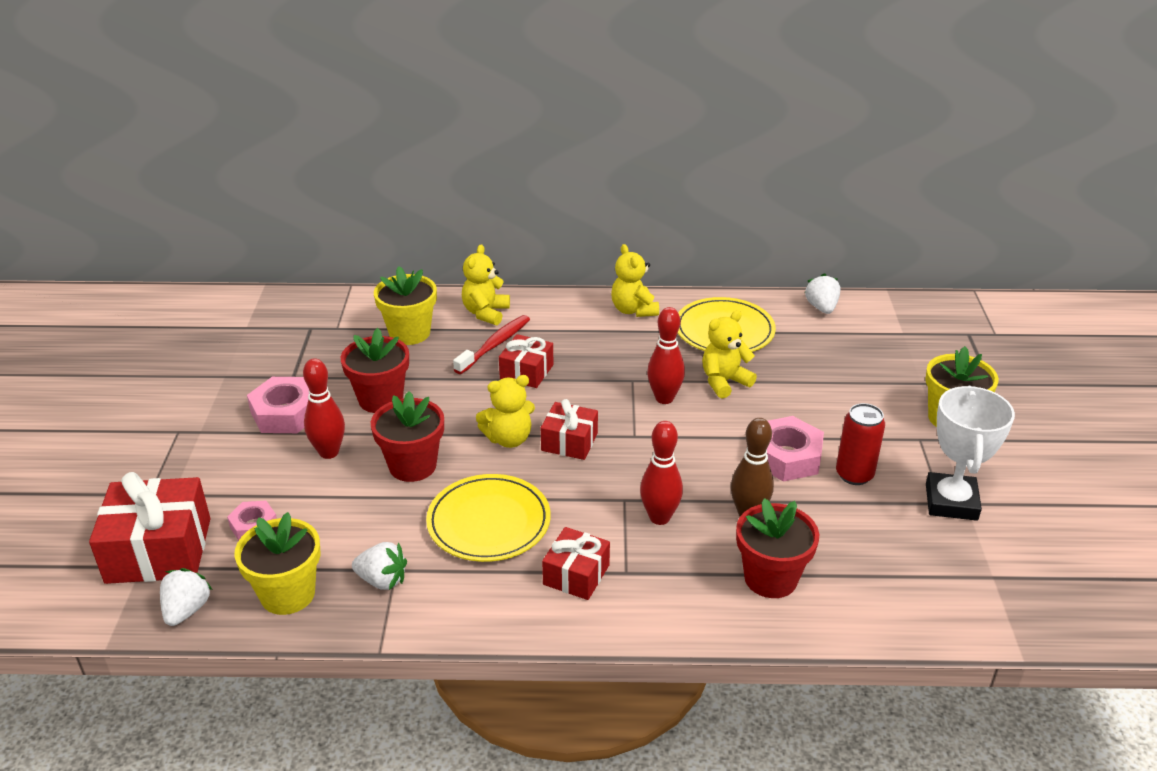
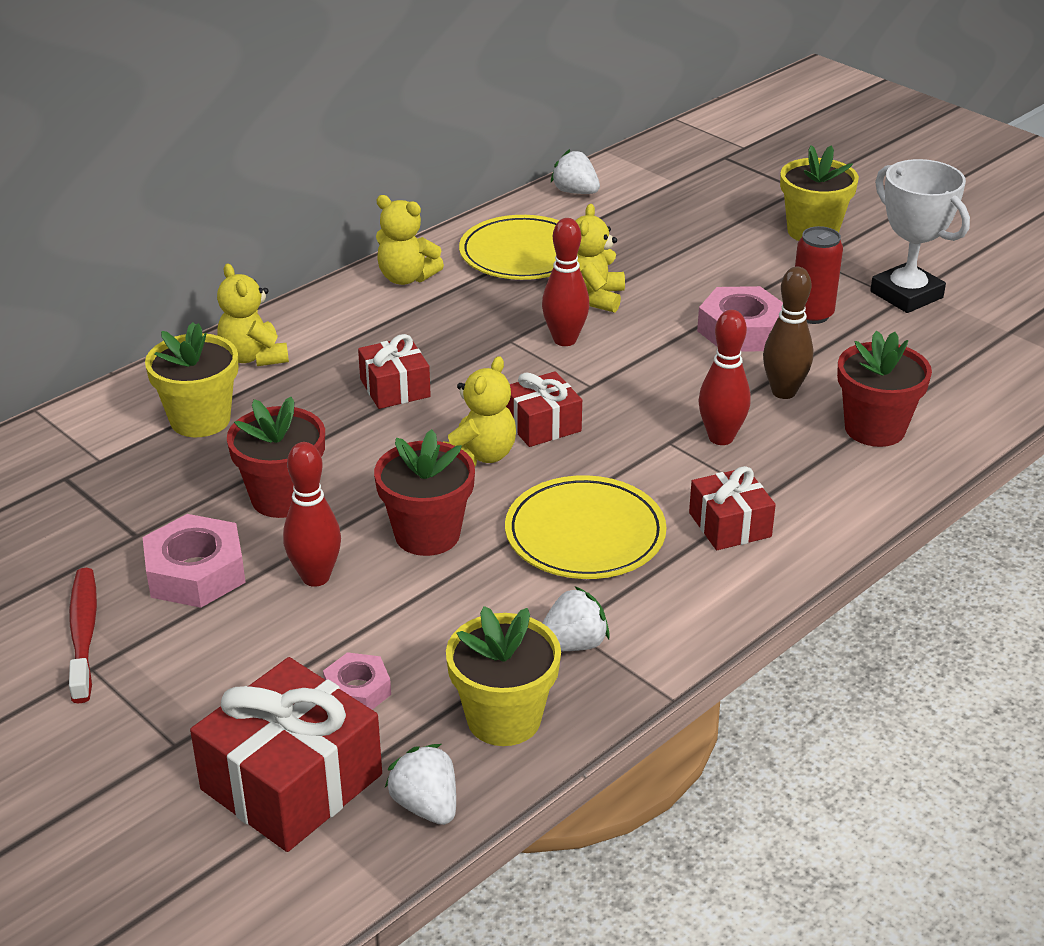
camera: 45 degrees left, 0 degrees up
red toothbrush [453,315,530,374] -> red toothbrush moved to [69,568,97,703]

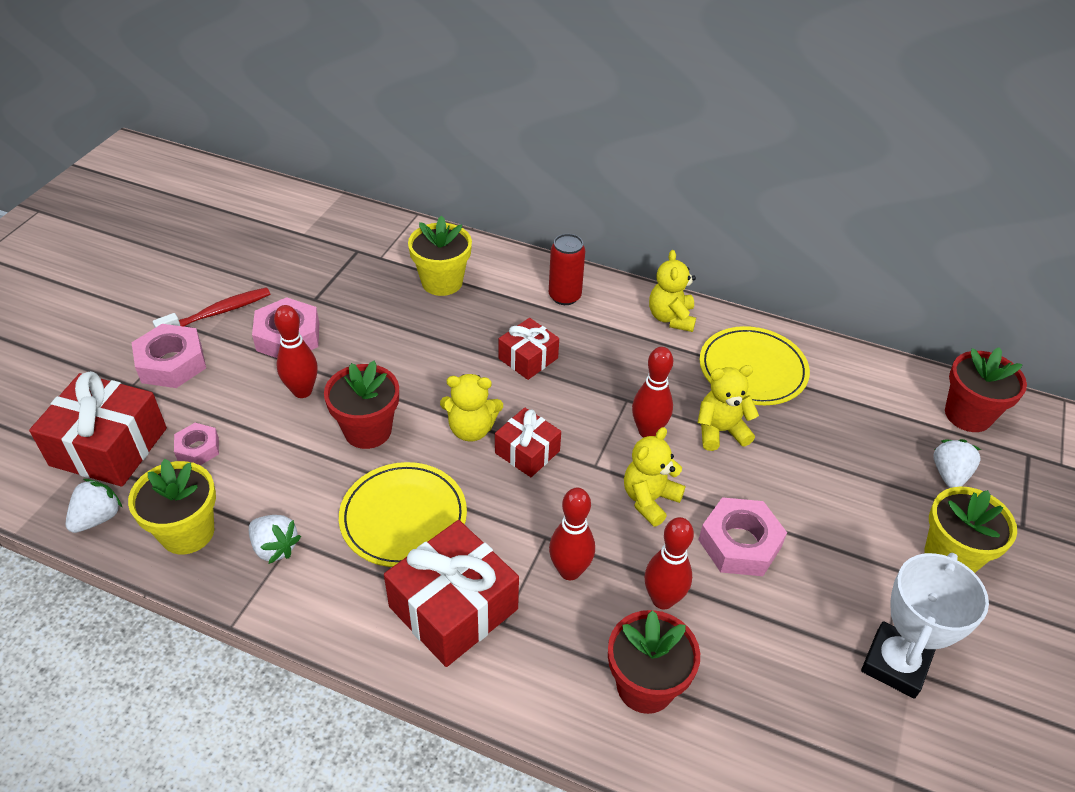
camera: 65 degrees right, 10 degrees up
yellow teddy bear [217,263,289,366] -> yellow teddy bear moved to [624,427,685,527]
red flower pot [227,397,325,518] -> red flower pot moved to [945,347,1027,432]
white strawberry [551,149,600,194] -> white strawberry moved to [933,439,981,488]
red gift [689,466,776,550] -> red gift [384,520,519,667], size x1.73
brown bowling pin [763,267,813,399] -> red bowling pin [645,517,694,610]
red can [795,226,843,324] -> red can moved to [549,234,585,305]
none -> pink nut [131,324,206,388]

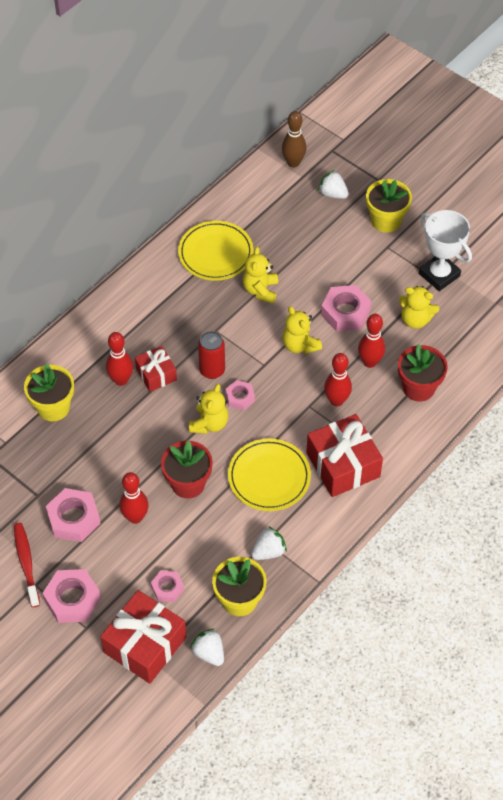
camera: 70 degrees left, 10 degrees up
red gift [495,407,561,477] -> pink nut [225,380,255,410]
red can [549,234,585,305] -> red can moved to [198,331,225,379]
red bowling pin [632,347,673,438] -> red bowling pin moved to [106,332,133,386]
yellow teddy bear [649,250,696,332] -> yellow teddy bear moved to [399,286,439,329]
red flower pot [945,347,1027,432] -> brown bowling pin [282,111,307,168]

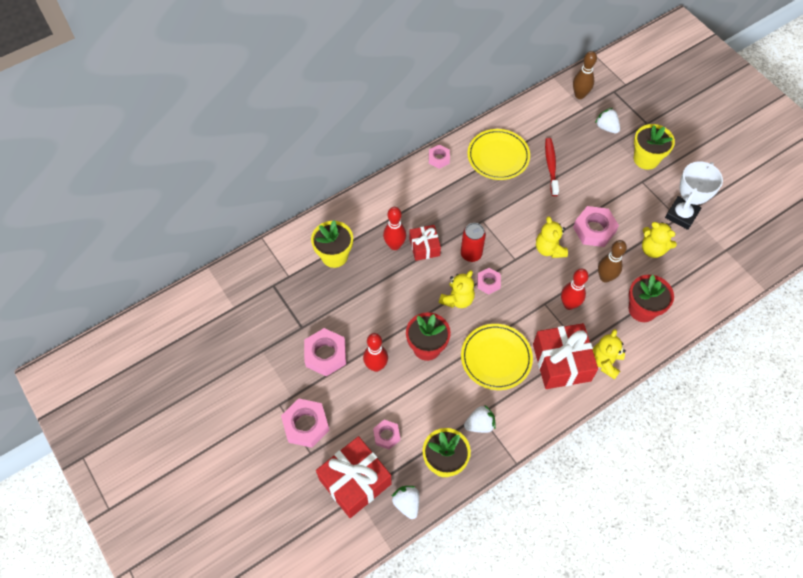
camera: 15 degrees right, 5 degrees up
red toothbrush [14,523,40,607] -> red toothbrush moved to [545,138,559,196]
yellow teddy bear [243,247,278,304] -> yellow teddy bear moved to [593,329,626,380]
red bowling pin [358,314,385,368] -> brown bowling pin [598,240,627,283]
white trophy [419,210,472,291] -> white trophy turned 60 degrees clockwise [665,161,723,230]
none -> pink nut [429,145,450,169]

